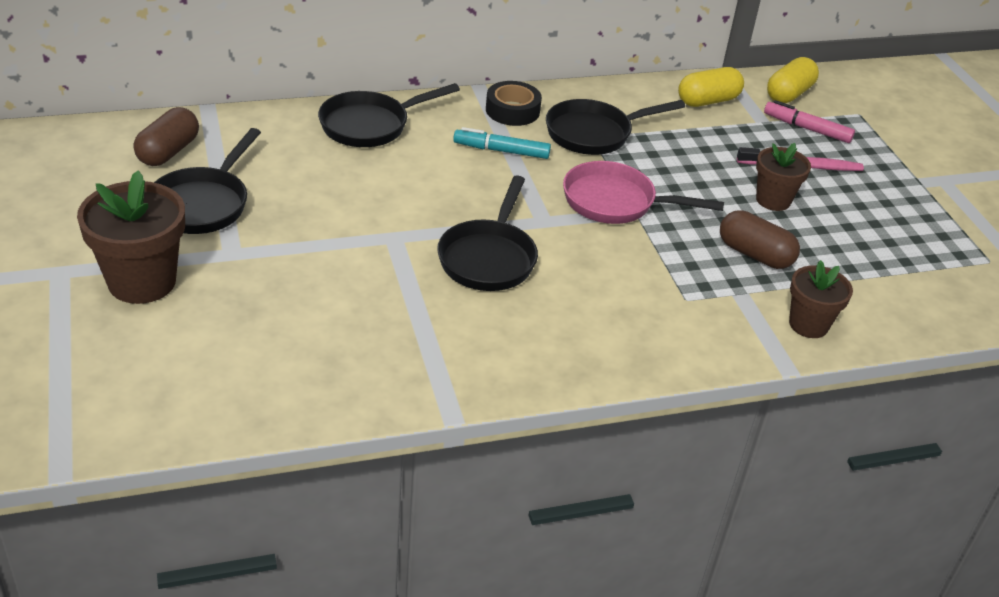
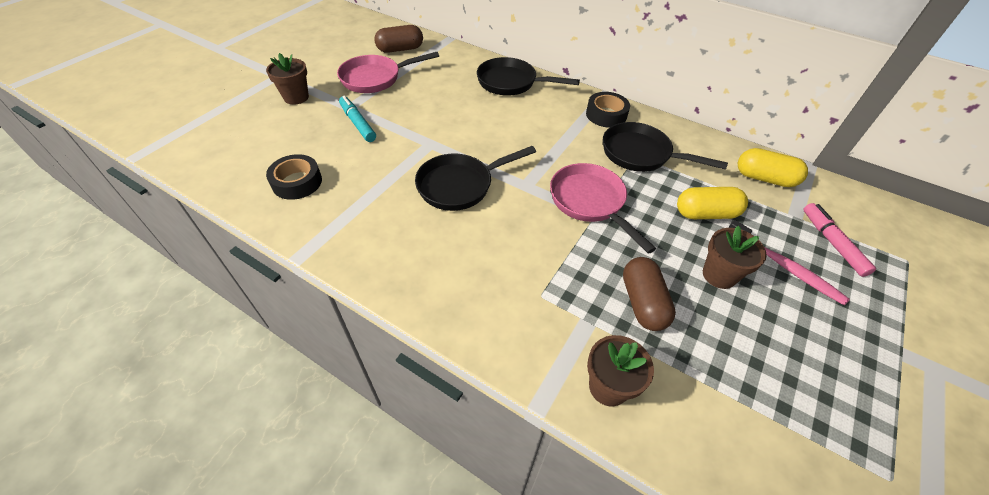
camera: 50 degrees right, 10 degrees up
brown flower pot [77,171,185,304] -> brown flower pot [266,53,309,105], size x0.61
black pan [154,128,261,234] -> pink pan [337,52,439,93]
turquoise marker [453,127,551,159] -> turquoise marker moved to [339,96,376,142]
yellow capsule [767,57,819,103] -> yellow capsule moved to [677,187,748,219]
none -> black tape [266,154,322,200]

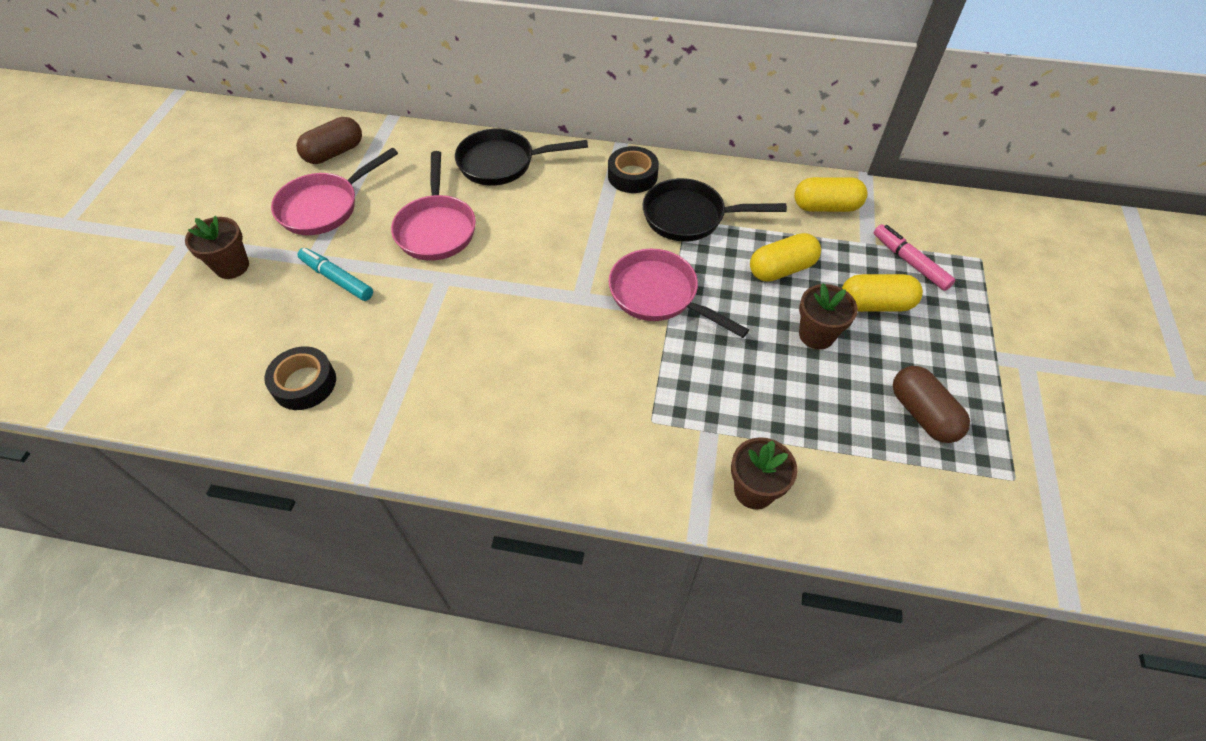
camera: 20 degrees left, 5 degrees up
black pan [415,146,536,211] -> none
brown capsule [623,257,676,331] -> brown capsule moved to [893,366,970,443]
pink toothbrush [728,220,850,305] -> yellow capsule [842,274,923,312]
none -> pink pan [391,151,476,261]

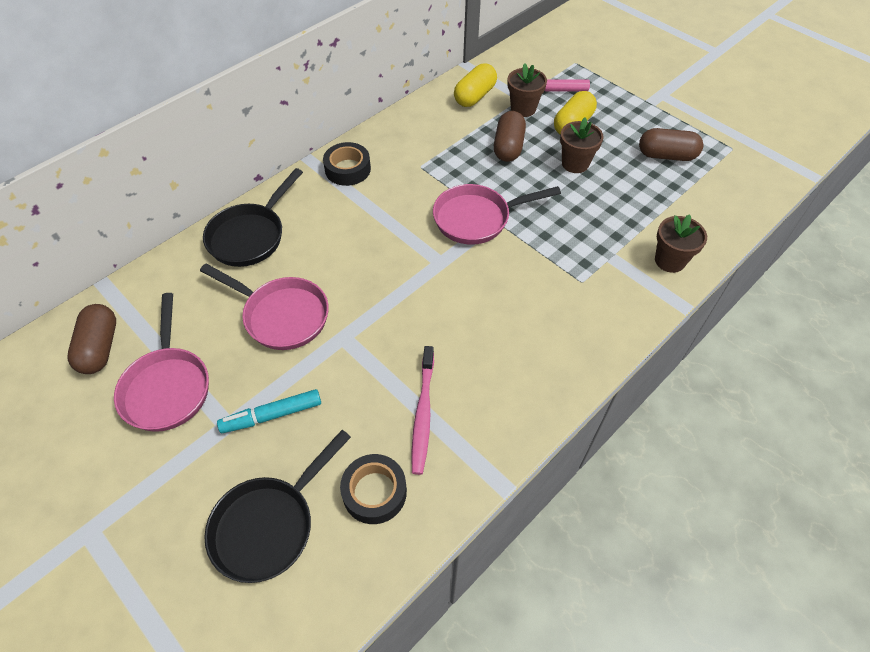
camera: 55 degrees left, 0 degrees up
brown flower pot [185,216,249,279] -> brown flower pot moved to [507,63,547,117]
black pan [643,178,787,241] -> black pan moved to [204,430,351,583]
yellow capsule [750,233,821,282] -> brown capsule [494,111,526,162]
none -> pink toothbrush [412,346,434,475]

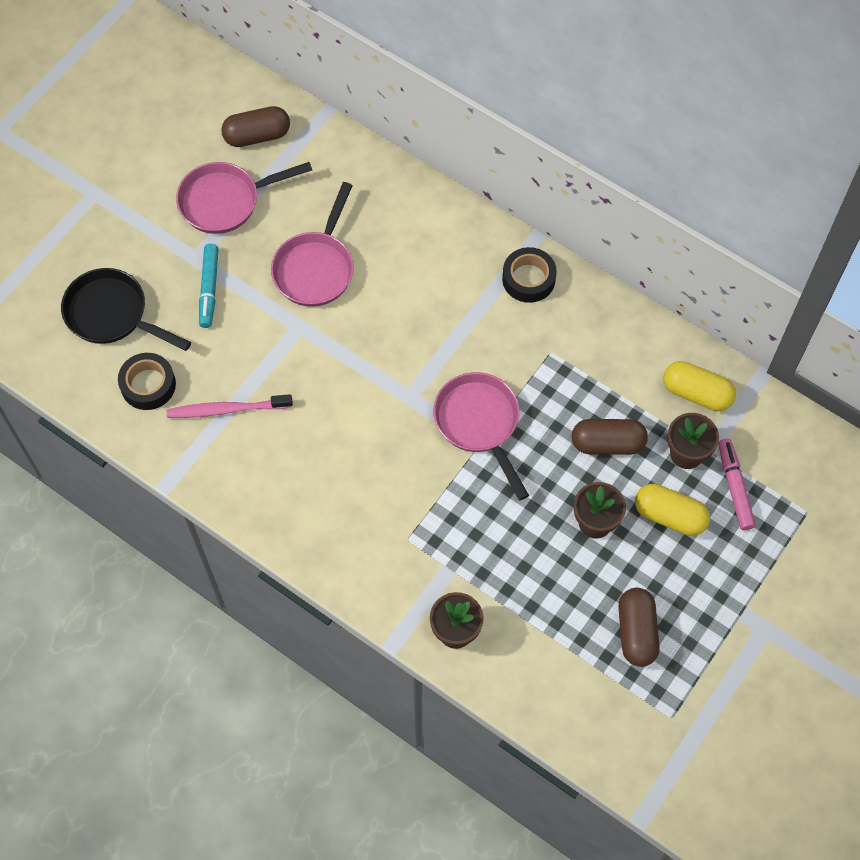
camera: 80 degrees right, 10 degrees up
black pan [203,168,303,267] -> none
turquoise marker [217,389,321,433] -> turquoise marker turned 150 degrees counterclockwise [199,244,219,328]

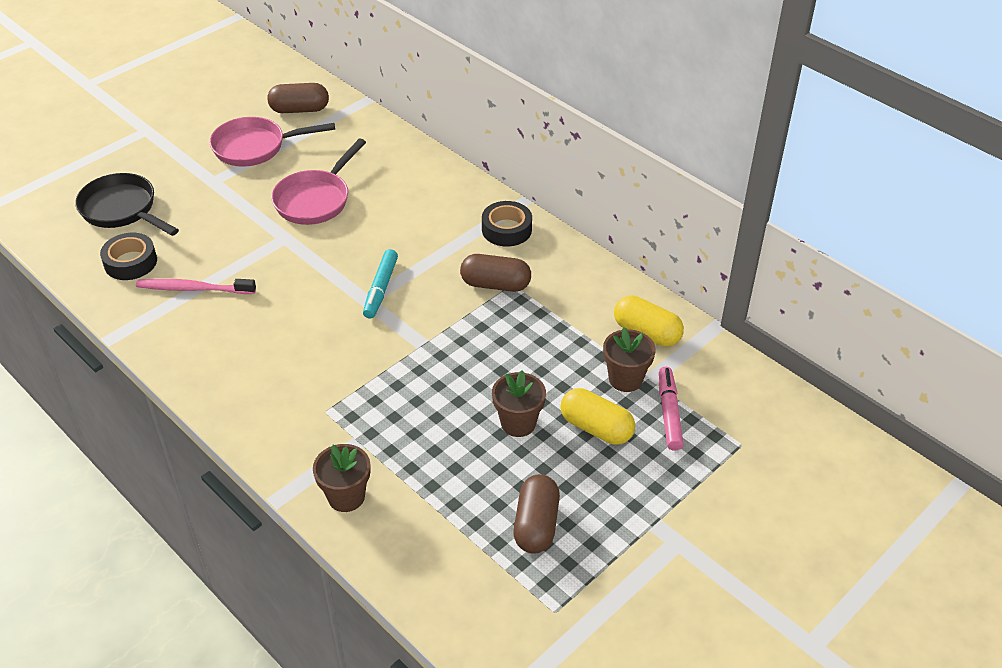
camera: 10 degrees right, 20 degrees down
turquoise marker [199,244,219,328] -> turquoise marker moved to [363,249,398,319]
pink pan [433,372,529,500] -> none
brown capsule [572,419,648,455] -> brown capsule moved to [460,254,531,292]

